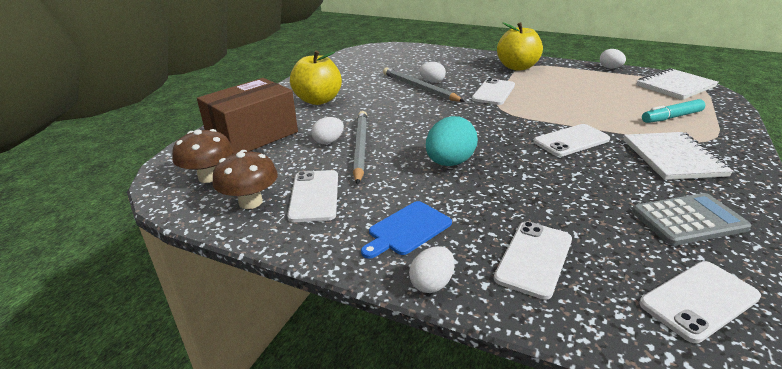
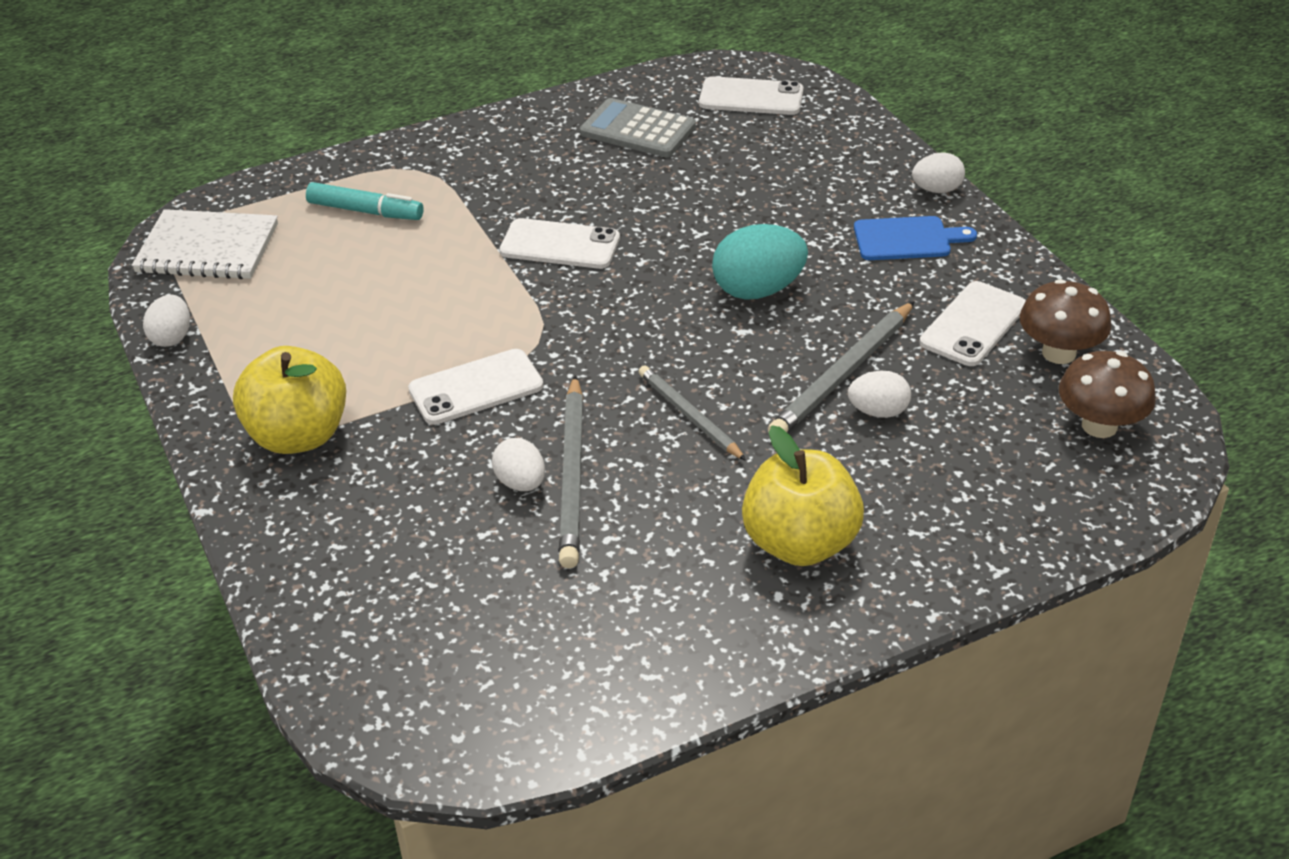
camera: 140 degrees left, 10 degrees up
brown box [197,78,298,154] -> none
white phone [494,221,572,300] -> none
white notebook [623,132,733,180] -> none
none -> grey pencil [639,365,746,461]

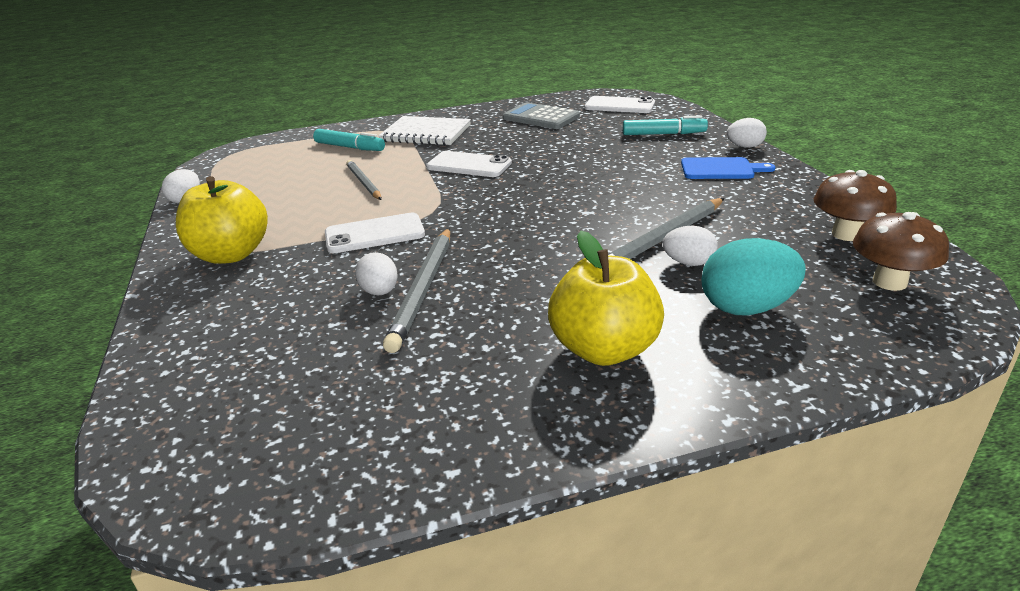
camera: 10 degrees right, 10 degrees down
white notebook [132,209,278,279] -> white notebook moved to [378,116,471,145]
grey pencil [639,365,746,461] -> grey pencil moved to [346,160,382,200]
turquoise egg [712,224,808,300] -> turquoise egg moved to [702,238,806,316]
white phone [919,281,1026,366] -> none
none -> turquoise marker [623,116,708,135]

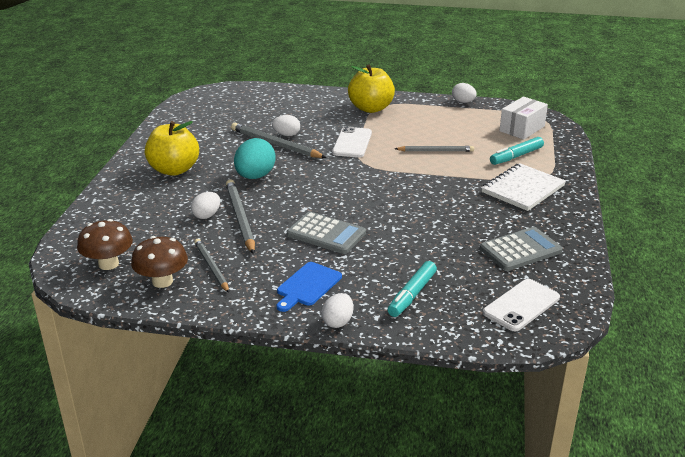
camera: 115 degrees right, 0 degrees up
white phone [426,151,512,177] -> none
turquoise egg [702,238,806,316] -> turquoise egg moved to [234,138,276,179]
none -> grey pencil [194,239,229,293]
none -> grey calculator [287,212,366,254]
none -> white box [499,97,548,140]

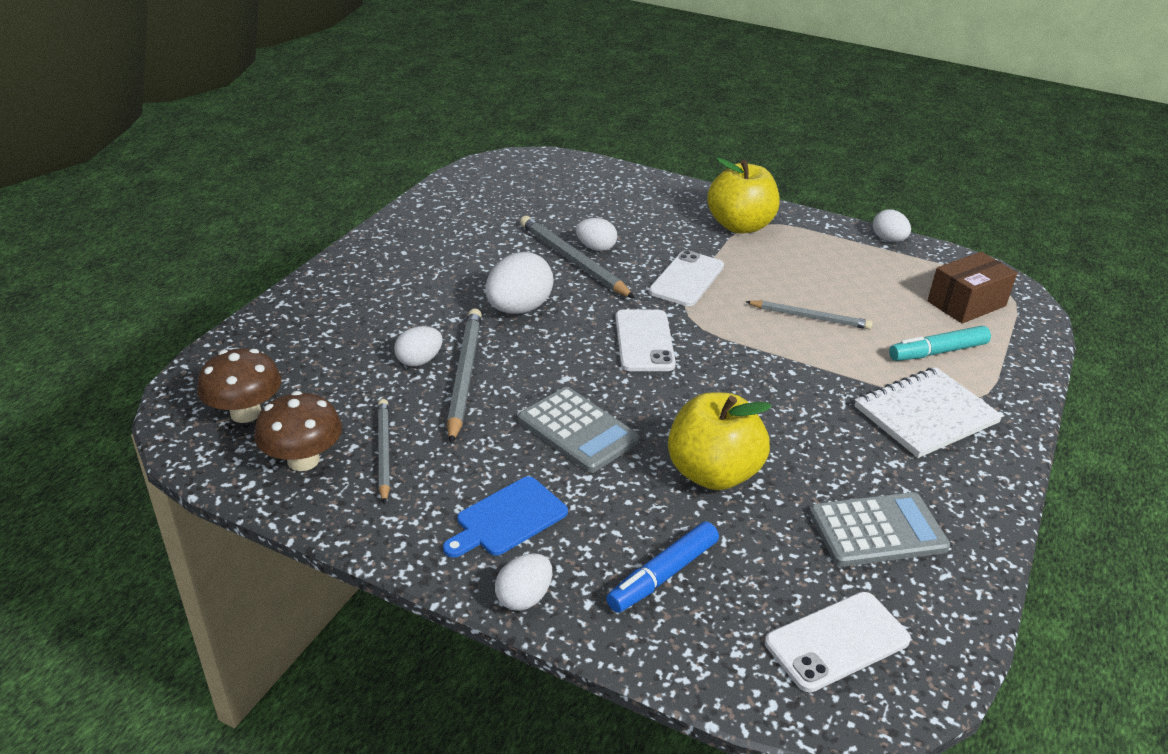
camera: 15 degrees right, 5 degrees up
yellow apple [145,121,199,176] -> yellow apple moved to [668,392,772,490]
turquoise egg [234,138,276,179] -> white egg [485,252,554,314]
turquoise marker [388,261,437,317] -> blue marker [606,521,719,613]
white box [499,97,548,140] -> brown box [927,252,1017,324]
none -> white phone [615,309,676,371]

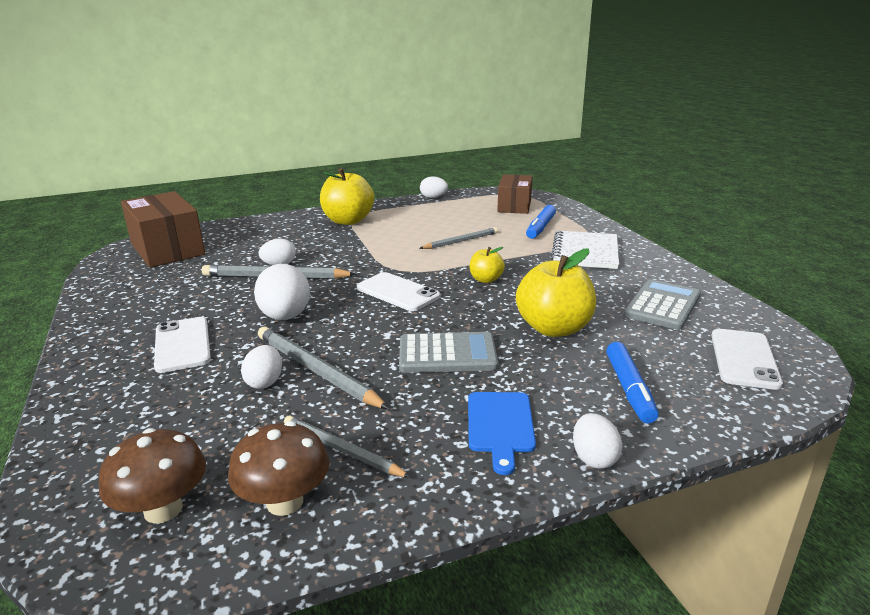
camera: 45 degrees left, 10 degrees down
white phone [649,250,724,306] -> white phone moved to [154,317,211,373]
turquoise marker [889,326,991,361] -> blue marker [526,205,556,239]
none -> brown box [121,191,205,268]
none -> yellow apple [470,247,505,283]

